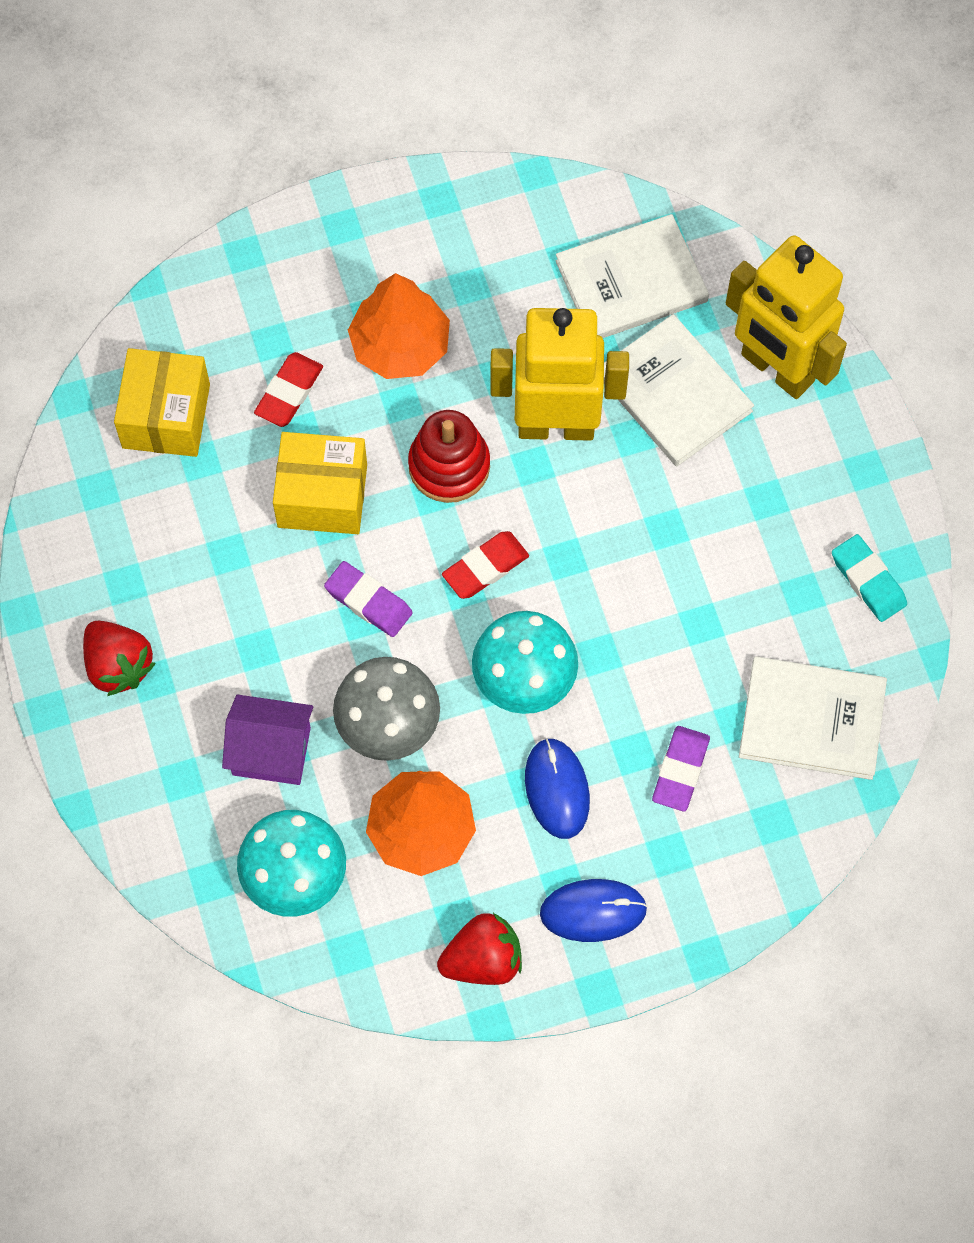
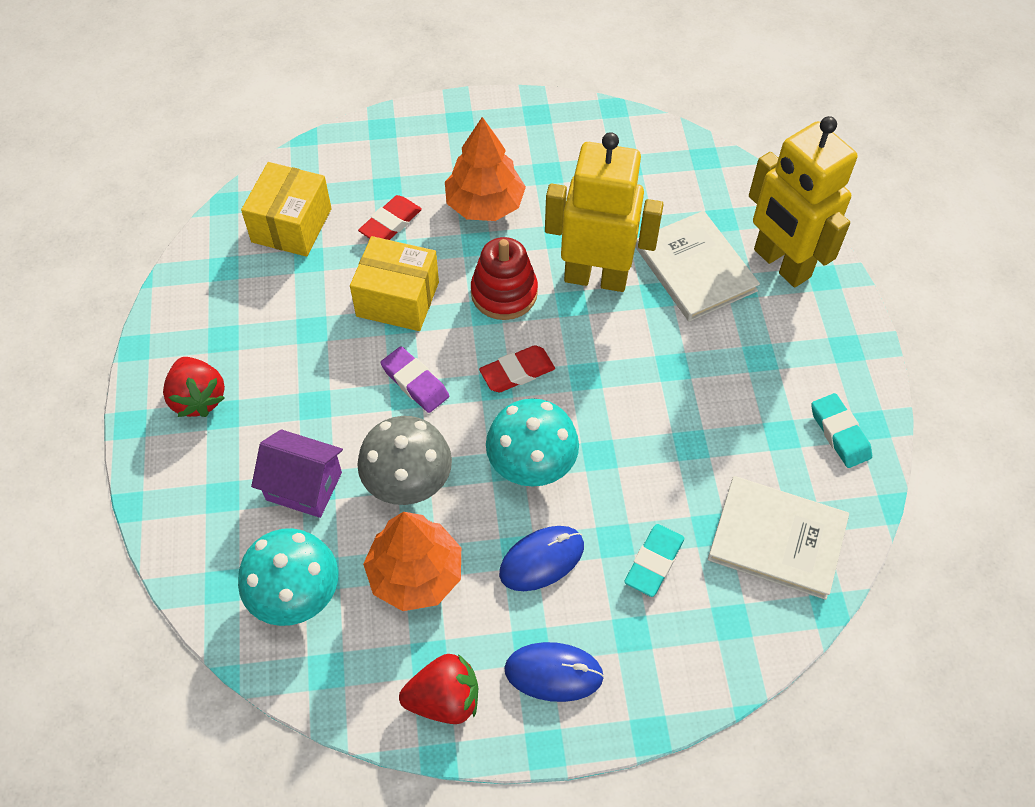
camera: 10 degrees right, 10 degrees down
blue mouse [525,738,590,839] -> blue mouse turned 60 degrees clockwise [499,526,584,591]
white book [555,214,709,338] -> none
purple eraser [652,726,710,812] -> turquoise eraser [624,524,684,597]

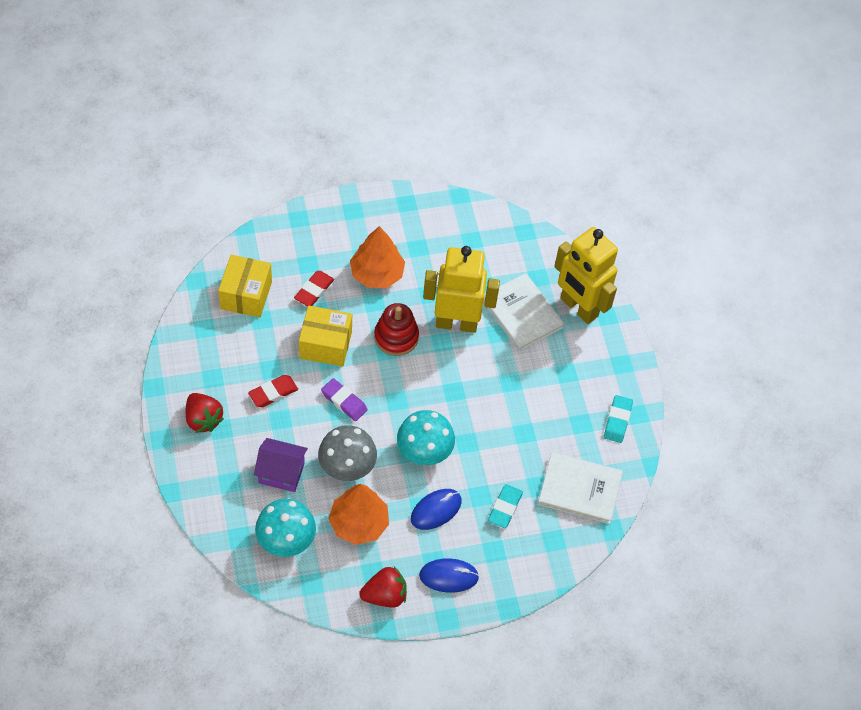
camera: 10 degrees left, 0 degrees up
red eraser [479,345,555,392] -> red eraser moved to [248,375,298,407]
turquoise eraser [811,393,872,468] -> turquoise eraser turned 45 degrees clockwise [604,395,633,443]

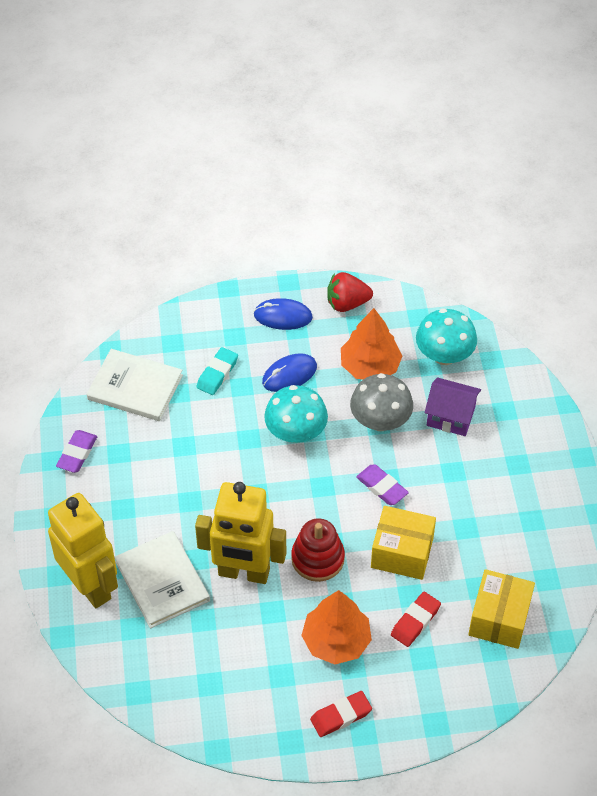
camera: 170 degrees left, 5 degrees down
red strawberry [186,393,224,433] -> none
red eraser [248,375,298,407] -> red eraser moved to [310,691,372,737]
turquoise eraser [604,395,633,443] -> purple eraser [56,430,97,473]

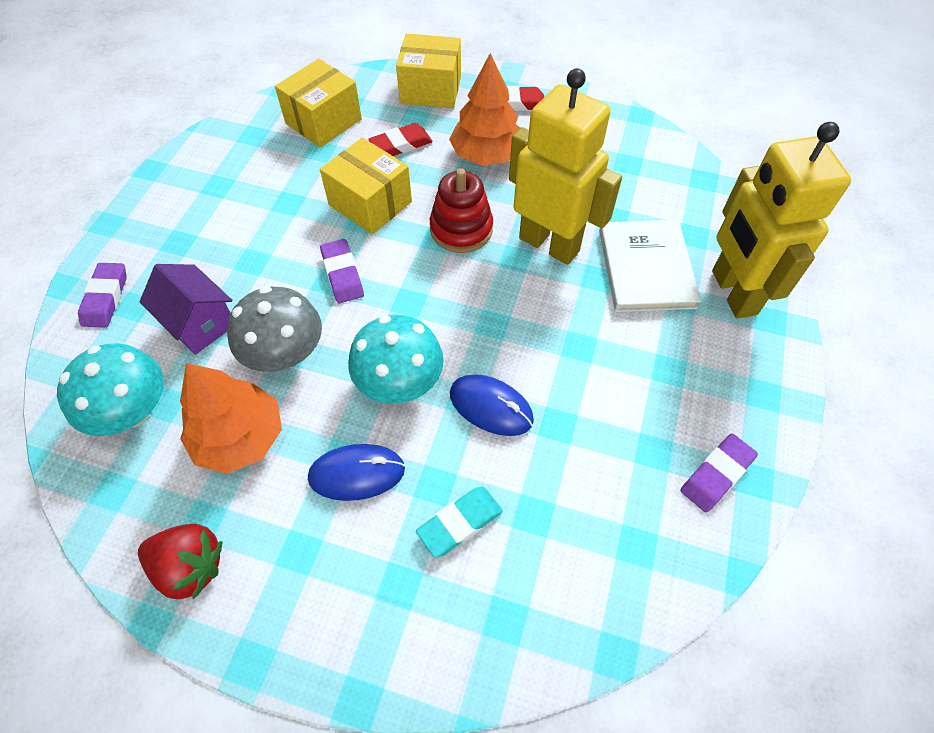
camera: 155 degrees left, 5 degrees up
white book [87,349,183,421] -> none
blue mouse [254,298,313,330] -> blue mouse moved to [450,374,534,436]
none -> purple eraser [78,263,127,328]
none -> yellow box [396,33,461,108]

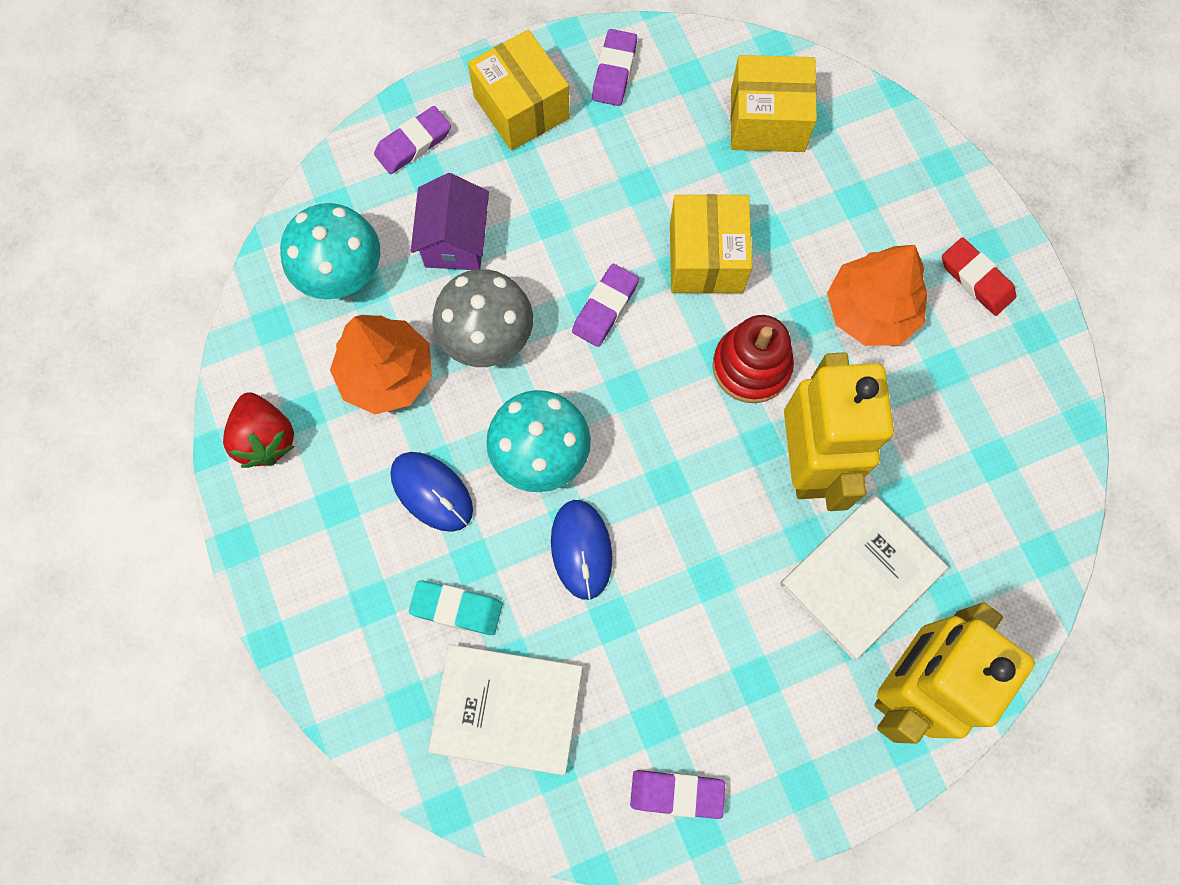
camera: 50 degrees right, 15 degrees up
red eraser [368,123,433,156] -> none
yellow box [396,33,461,108] -> yellow box moved to [468,29,570,151]
none -> white book [428,644,583,775]
none -> purple eraser [592,29,637,106]

